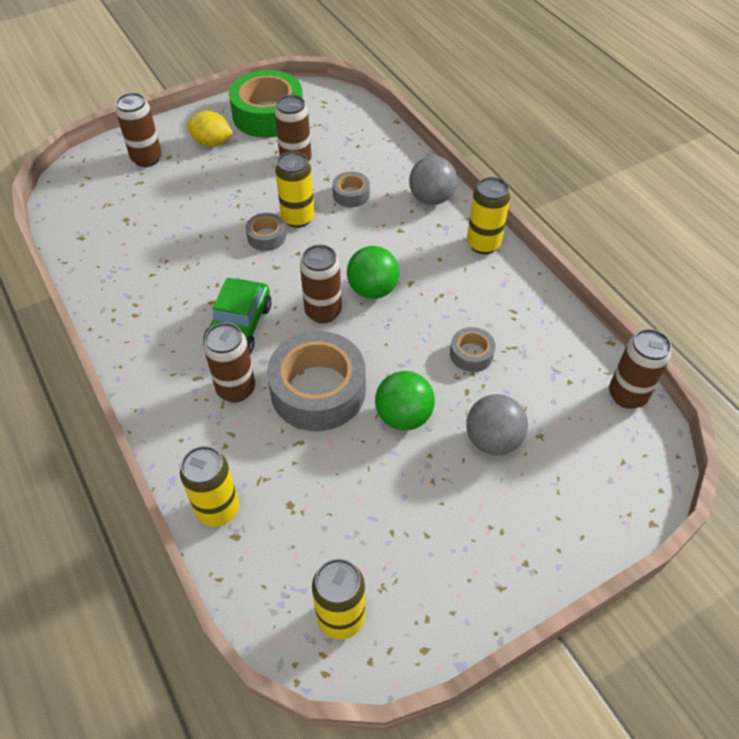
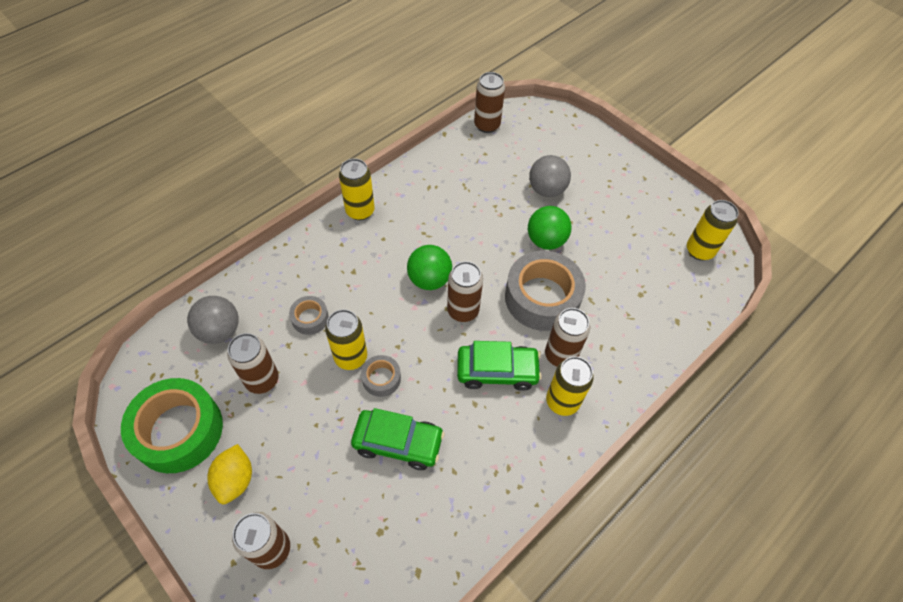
camera: 105 degrees left, 5 degrees up
yellow can [180,446,239,527] -> yellow can moved to [546,356,594,416]
grey ball [409,156,457,205] -> grey ball moved to [187,296,239,344]
grey tape [450,327,495,372] -> none
none -> green car [351,408,444,470]

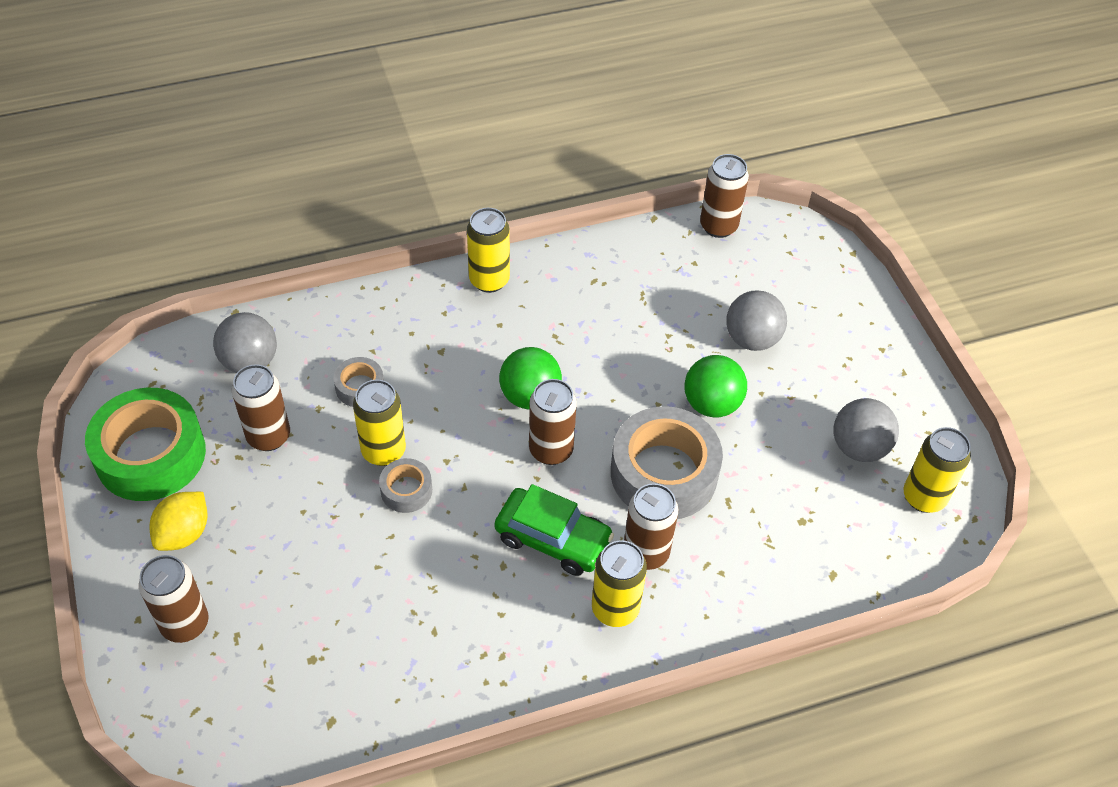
camera: 25 degrees right, 5 degrees down
green car [351,408,444,470] -> none
none -> grey ball [833,398,899,462]

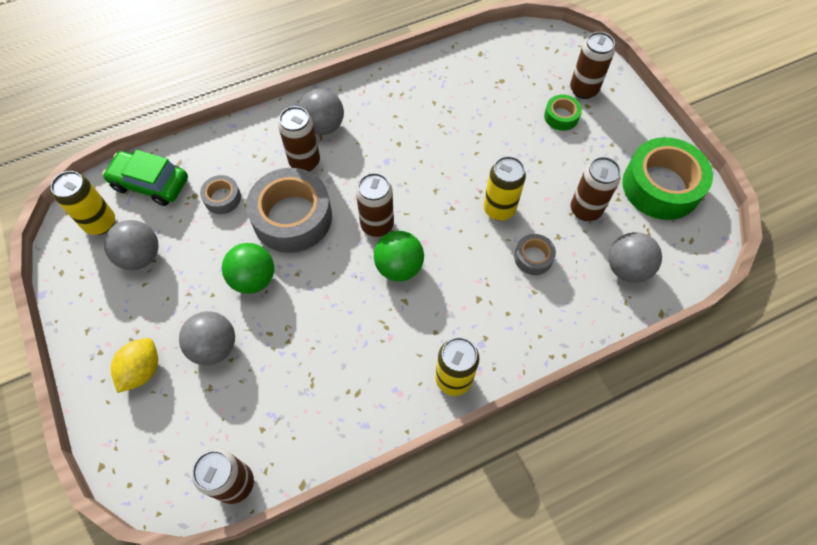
camera: 175 degrees right, 10 degrees up
yellow lemon [150,492,207,551] -> yellow lemon moved to [111,338,158,393]
grey tape [379,458,432,513] -> grey tape moved to [200,175,241,214]
green car [494,484,614,576] -> green car moved to [102,150,188,206]
yellow can [592,540,647,627] -> grey ball [299,89,344,135]
none -> green tape [544,95,582,131]

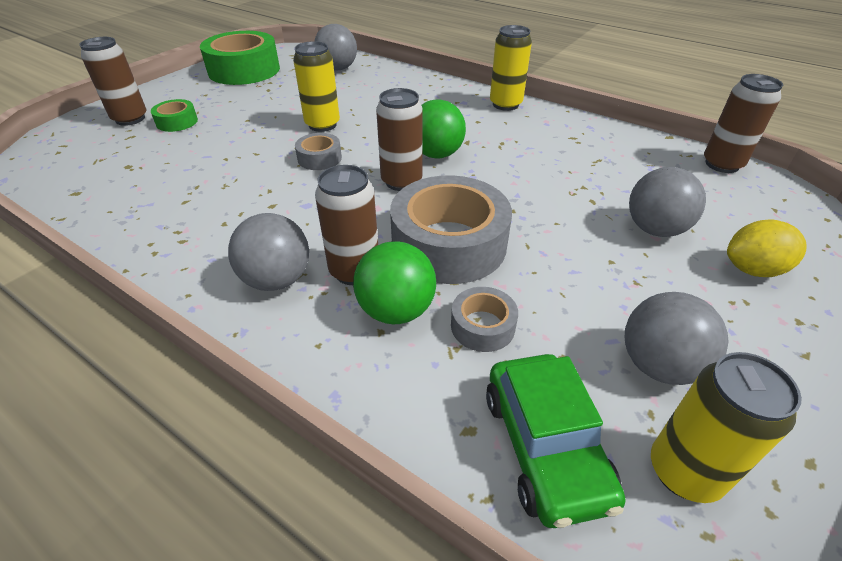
camera: 120 degrees left, 20 degrees down
green ball [222,243,274,294] -> green ball moved to [353,241,436,324]
grey tape [514,234,556,275] -> grey tape moved to [295,133,342,170]
brown can [571,157,621,221] -> none

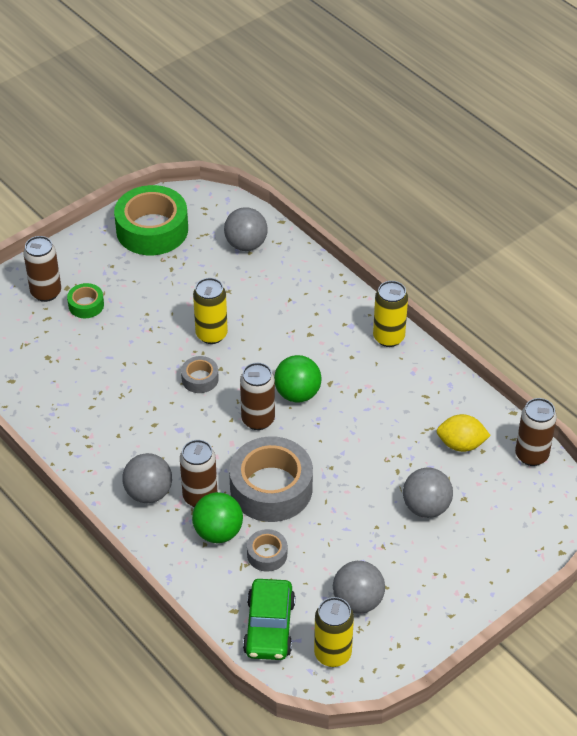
camera: 15 degrees right, 5 degrees up
yellow lemon [727,220,807,277] -> yellow lemon moved to [436,414,491,452]

